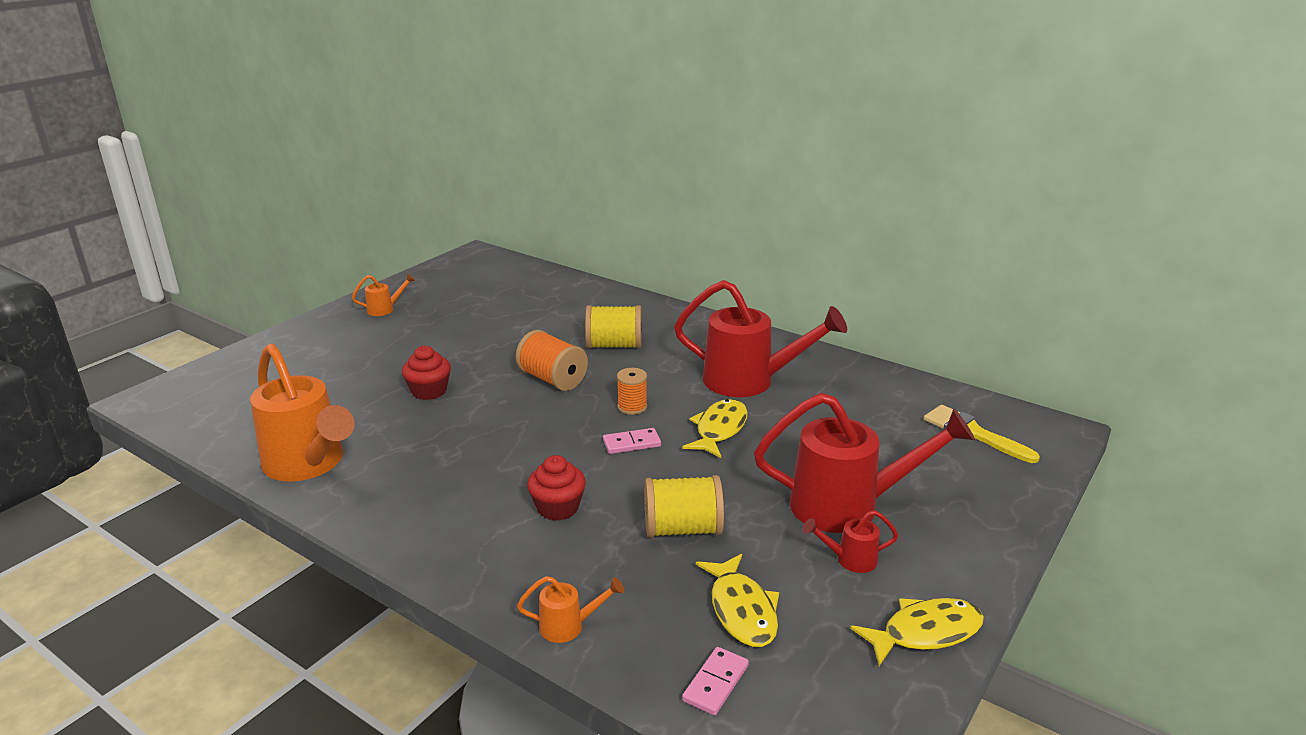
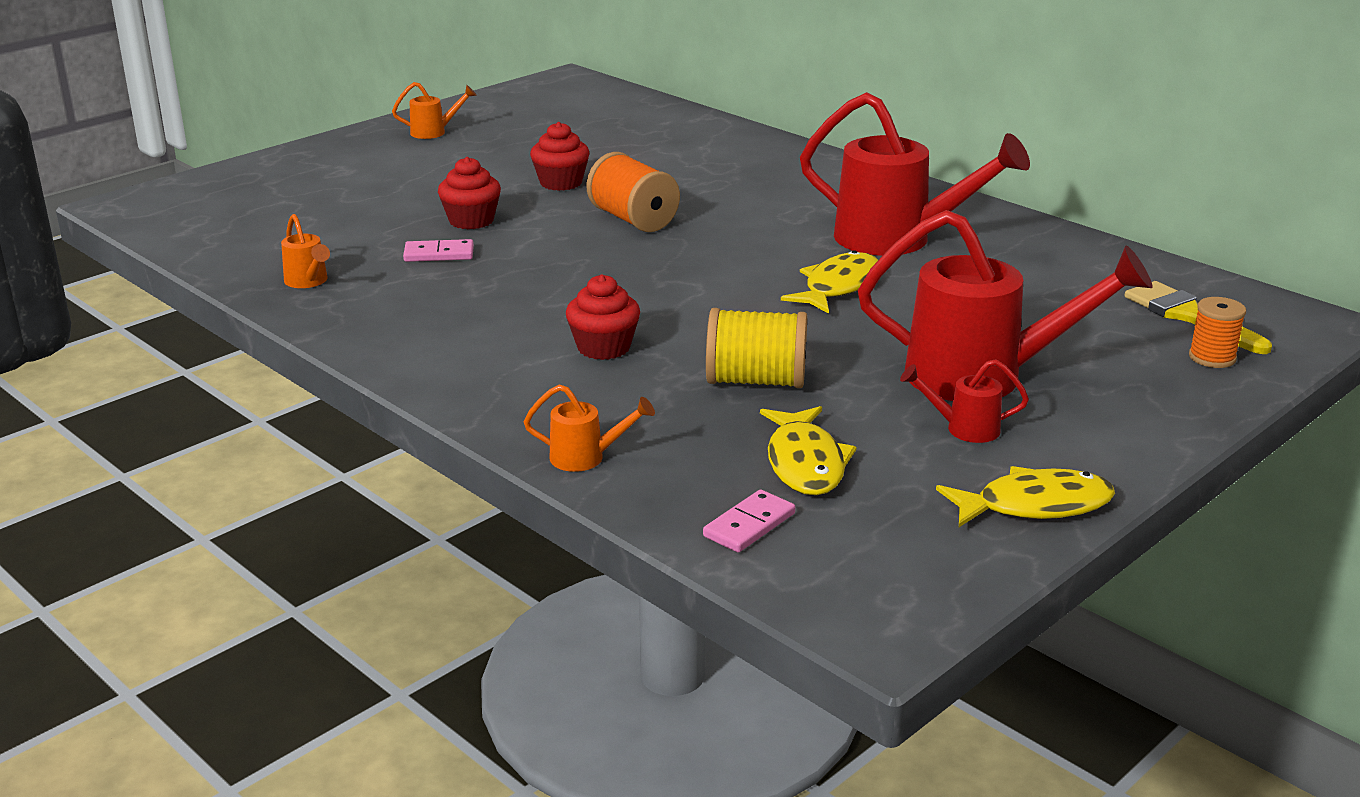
camera: 10 degrees right, 0 degrees up
orange watering can [250,344,354,481] -> orange watering can [281,214,330,288], size x0.43
yellow spool [585,305,642,349] -> none
pink domino [603,428,661,454] -> pink domino moved to [403,239,474,262]
orange spool [617,368,647,415] -> orange spool moved to [1189,297,1246,368]
none -> red cupcake [530,122,590,191]

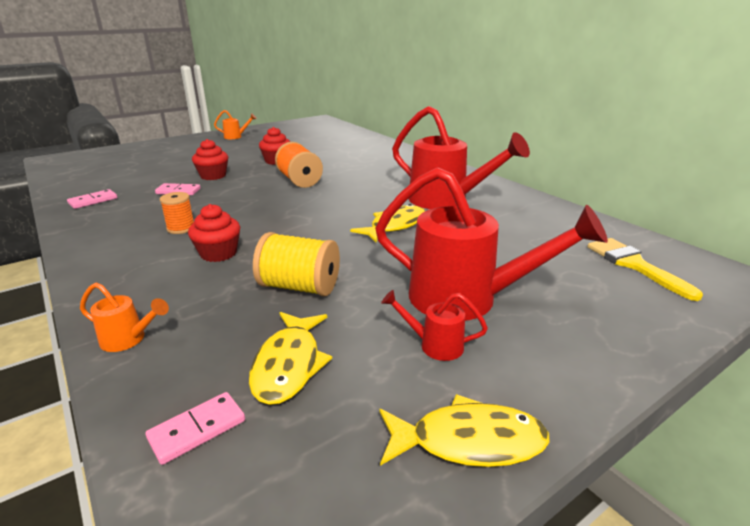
camera: 10 degrees right, 0 degrees up
orange watering can [281,214,330,288] -> pink domino [67,189,117,209]
orange spool [1189,297,1246,368] -> orange spool moved to [160,192,194,234]

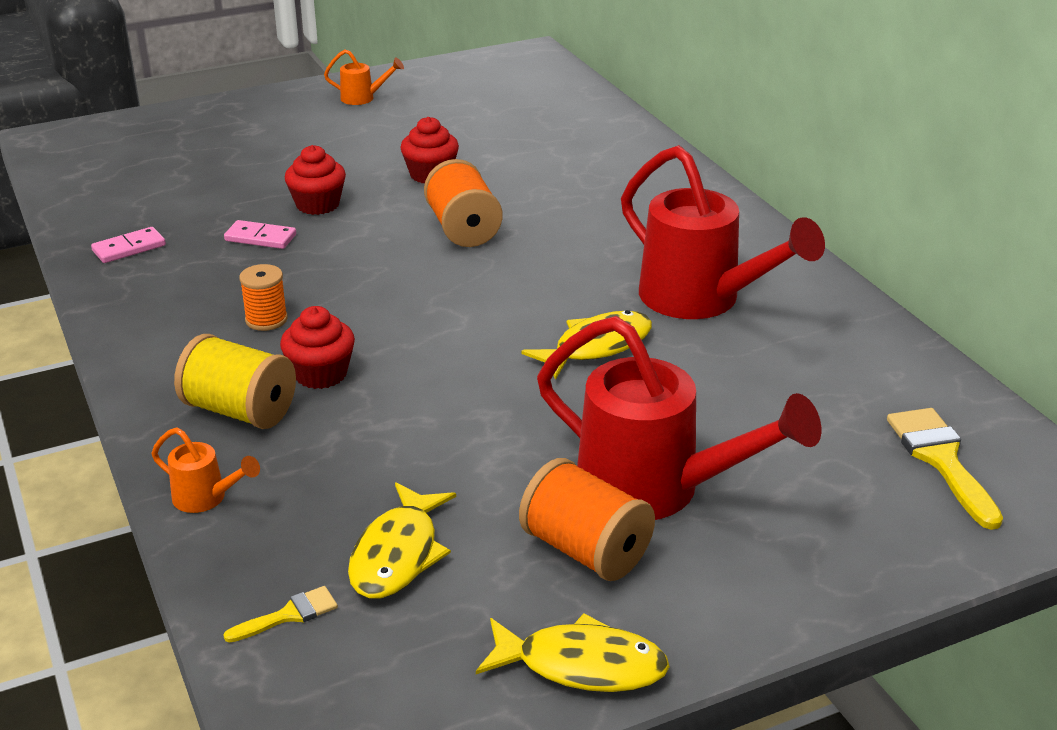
camera: 10 degrees right, 5 degrees up
pink domino [146,392,245,465] -> yellow brush [223,586,338,642]
yellow spool [253,232,340,296] -> yellow spool moved to [174,334,296,429]
red watering can [381,290,488,361] -> orange spool [519,458,655,581]

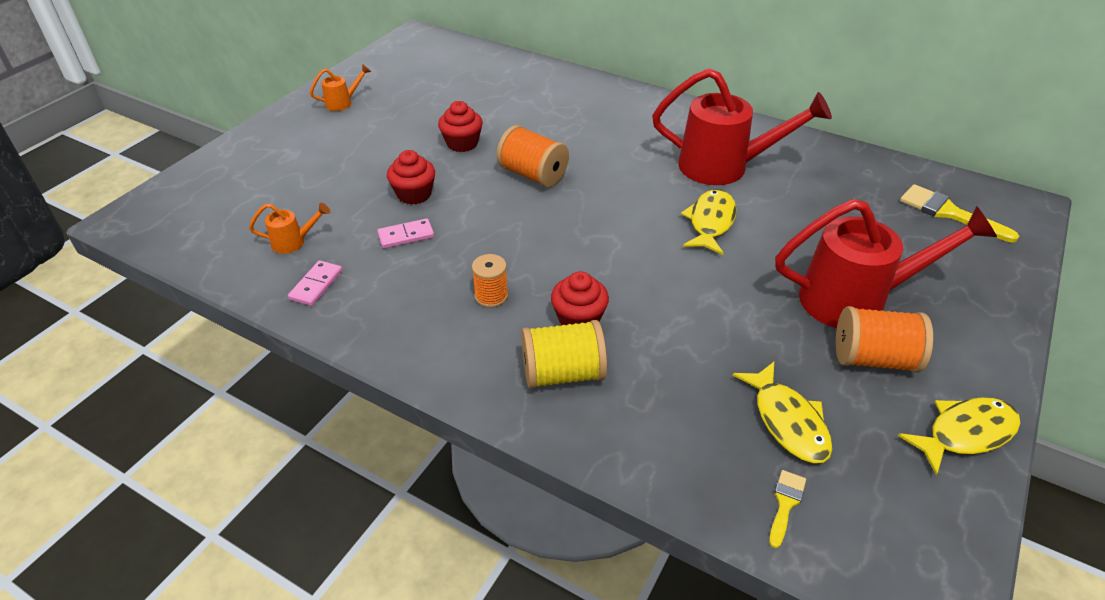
camera: 35 degrees left, 10 degrees up
orange watering can [151,427,260,513] -> orange watering can moved to [249,203,330,254]

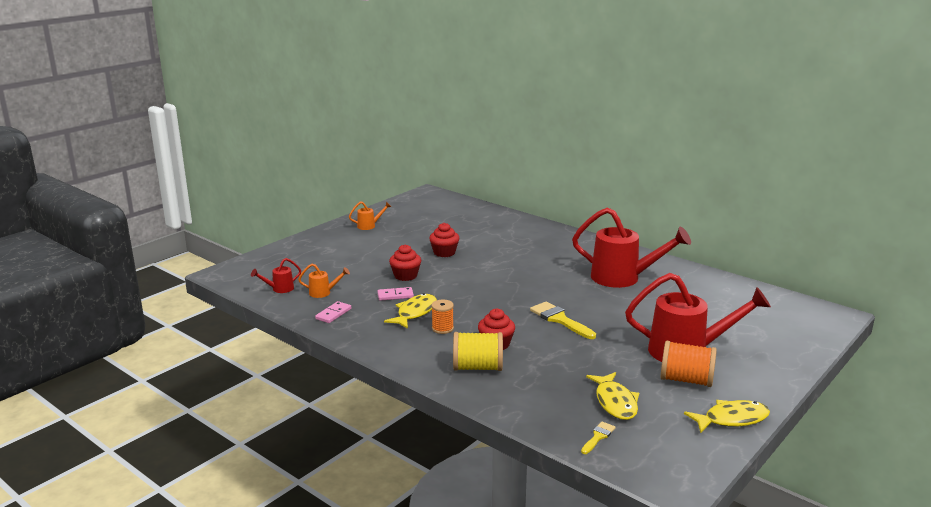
camera: 10 degrees right, 20 degrees down
orange spool [497,125,569,187] -> none
yellow fish [681,189,737,255] -> yellow fish moved to [384,293,437,329]
yellow brush [900,184,1019,243] -> yellow brush moved to [530,301,596,339]
none -> red watering can [251,258,301,293]

